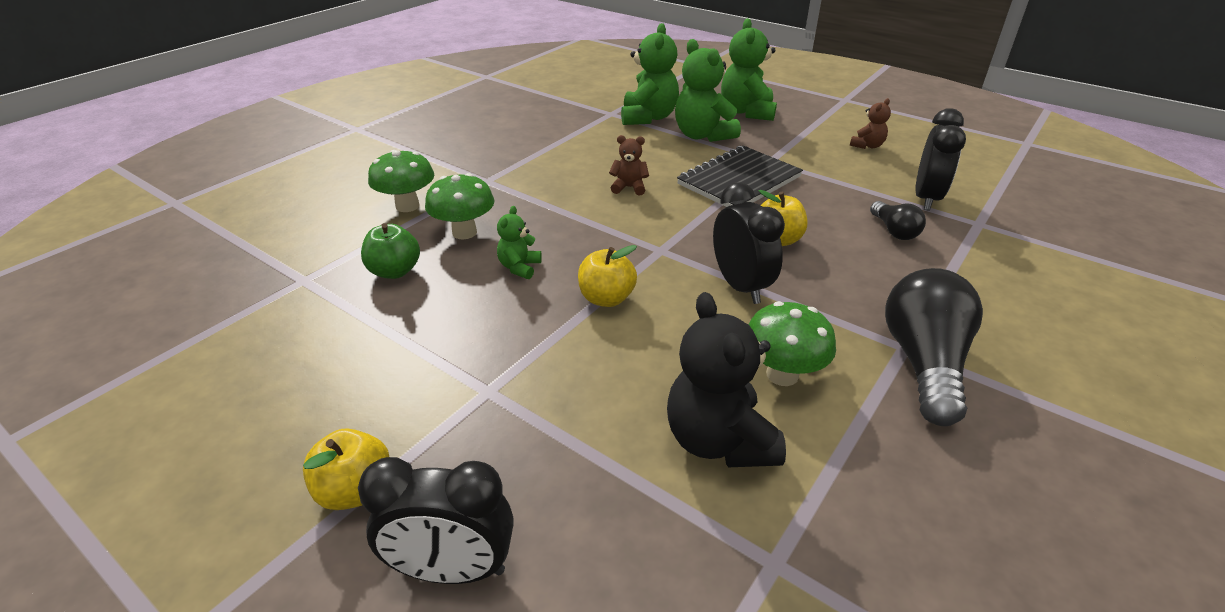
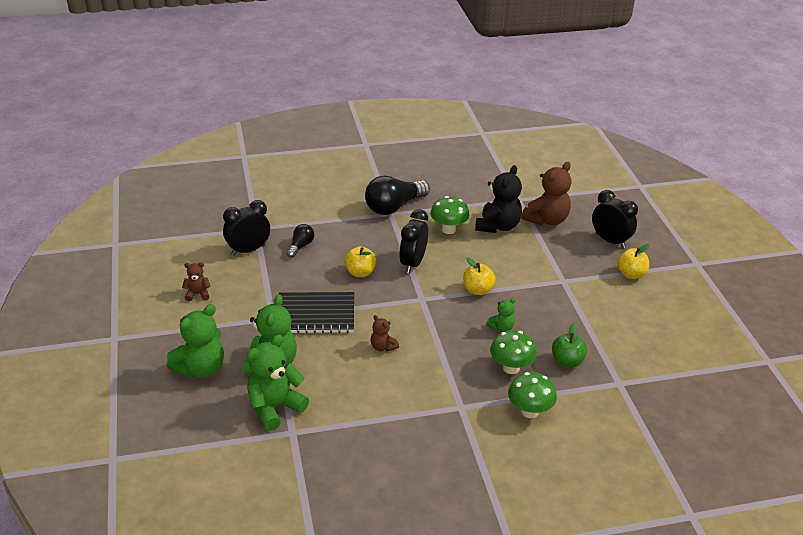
camera: 140 degrees left, 0 degrees up
none -> brown teddy bear [521,162,571,226]

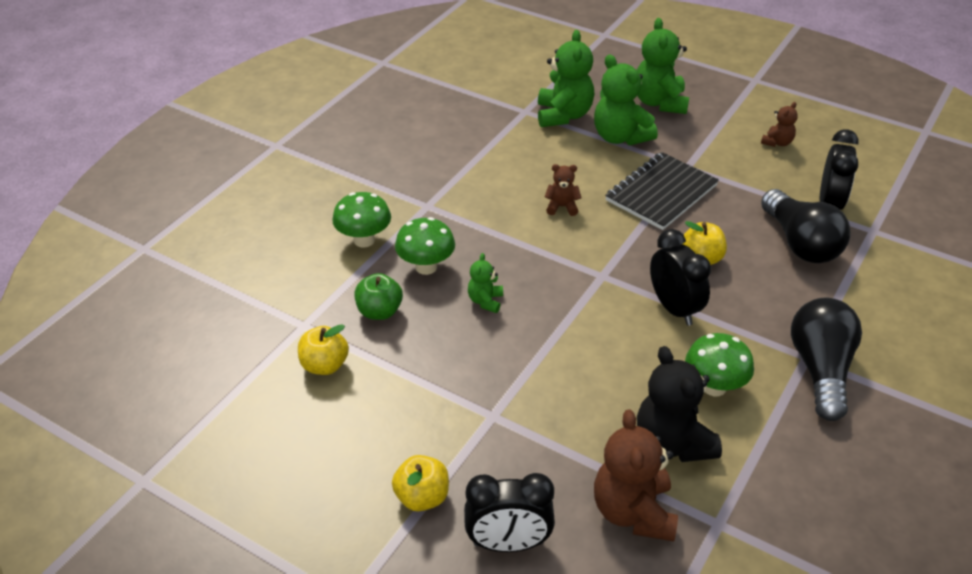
camera: 135 degrees right, 5 degrees up
black light bulb [286,224,314,258] -> black light bulb [761,189,850,263], size x1.92
yellow apple [463,258,496,295] -> yellow apple moved to [298,324,349,375]

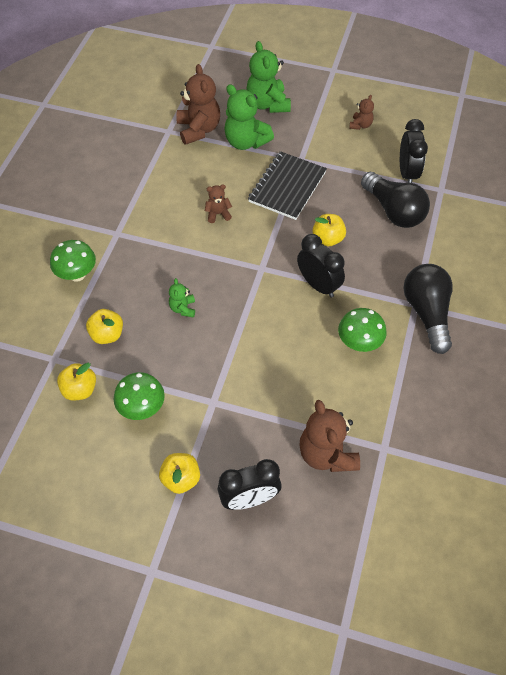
camera: 15 degrees left, 15 degrees up
green apple [354,273,403,320] -> yellow apple [86,309,123,344]
green mushroom [395,217,455,275] -> green mushroom moved to [114,372,165,420]
green teddy bear [538,30,594,127] -> brown teddy bear [176,64,220,145]
black teddy bear [637,346,722,462] -> none

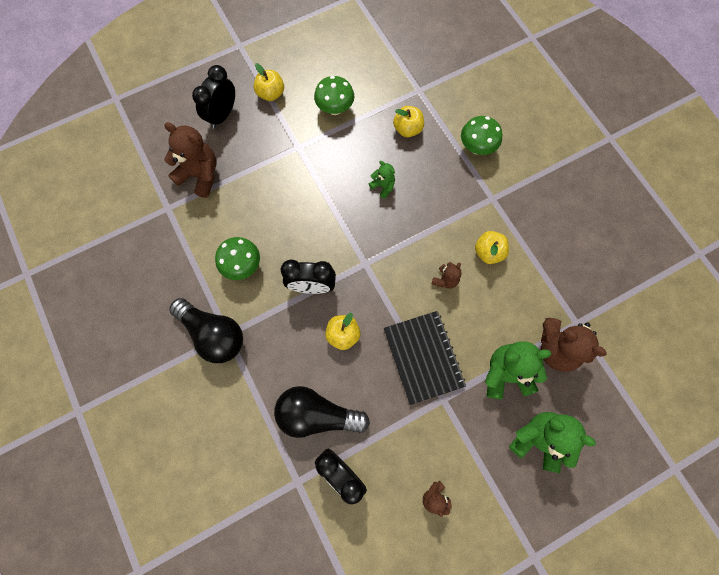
camera: 135 degrees right, 15 degrees up
yellow apple [57,363,96,400] -> yellow apple moved to [475,231,509,264]

